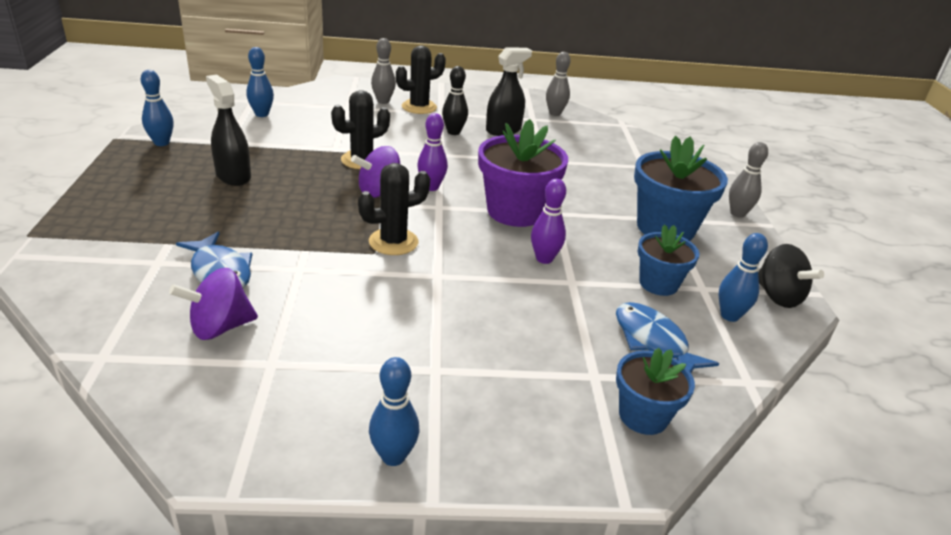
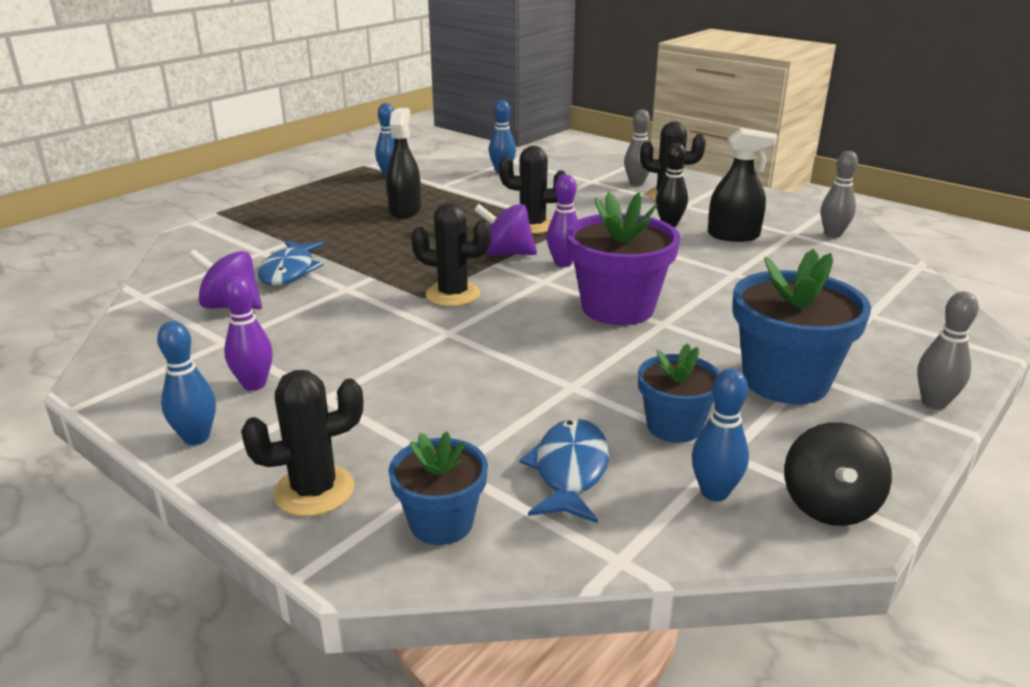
camera: 45 degrees right, 5 degrees down
purple bowling pin [531,179,566,264] -> purple bowling pin moved to [223,276,273,391]
none -> black cactus [241,370,363,516]

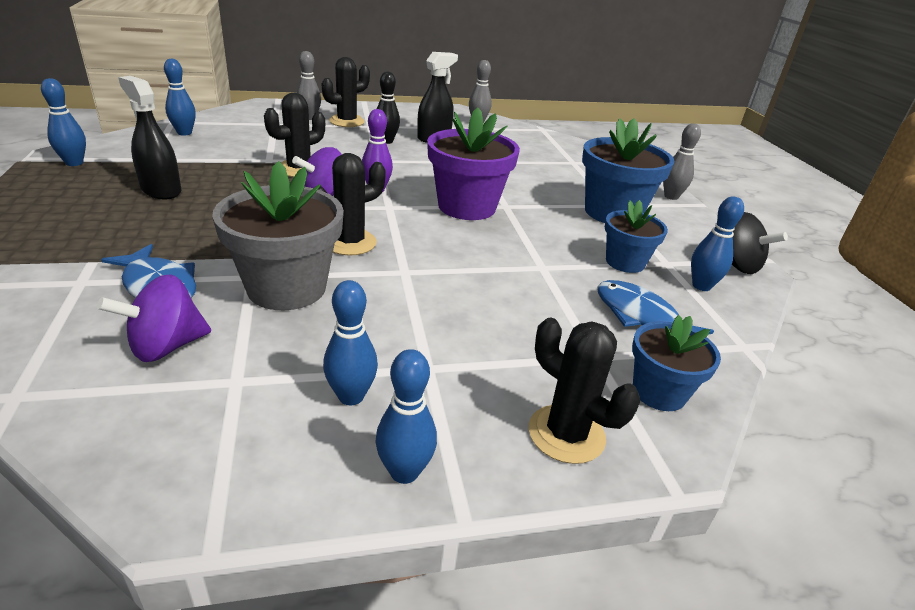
camera: 55 degrees left, 5 degrees up
purple bowling pin [223,276,273,391] -> blue bowling pin [323,280,378,405]
black cactus [241,370,363,516] -> black cactus turned 60 degrees counterclockwise [529,318,640,464]
none -> grey flower pot [212,161,344,310]

